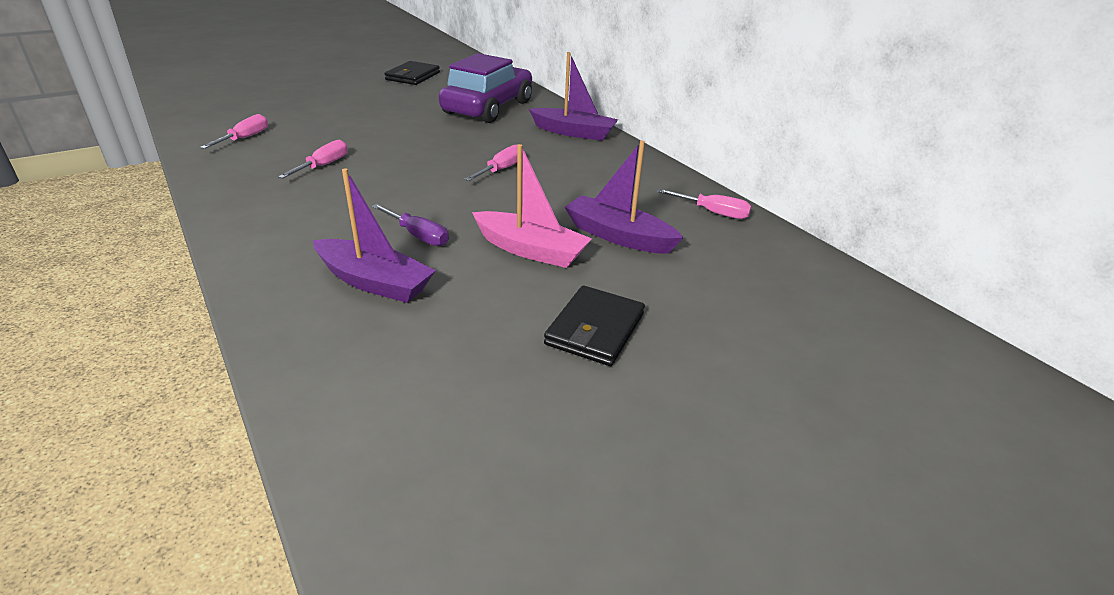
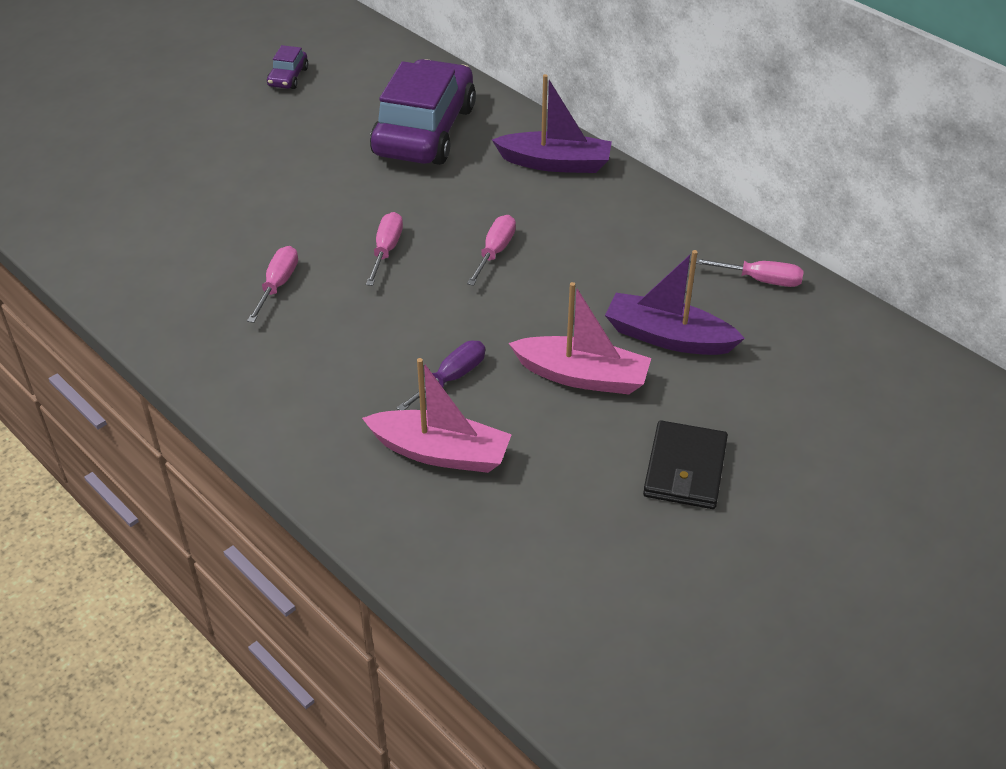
camera: 10 degrees left, 10 degrees up
pink screwdriver [200,114,268,149] -> pink screwdriver moved to [366,212,403,286]
purple boat [313,168,436,303] -> pink boat [362,358,512,473]
purple screwdriver [372,204,449,246] -> purple screwdriver turned 75 degrees counterclockwise [397,340,485,410]
black wallet [384,61,440,85] -> purple car [267,45,308,89]

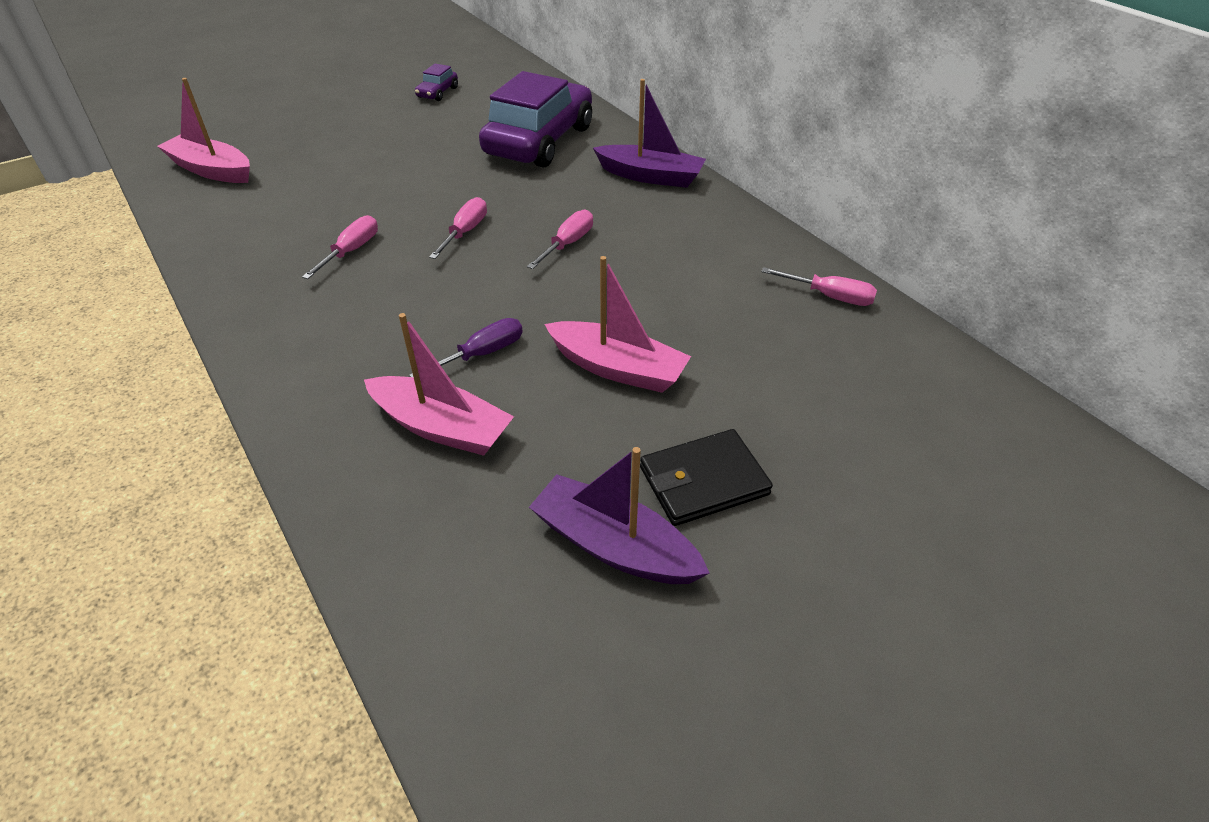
camera: 10 degrees right, 0 degrees up
purple boat [605,250,745,355] -> purple boat moved to [529,447,710,584]
black wallet [643,420,728,509] -> black wallet turned 45 degrees clockwise [640,429,773,526]
none -> pink boat [157,78,250,183]

